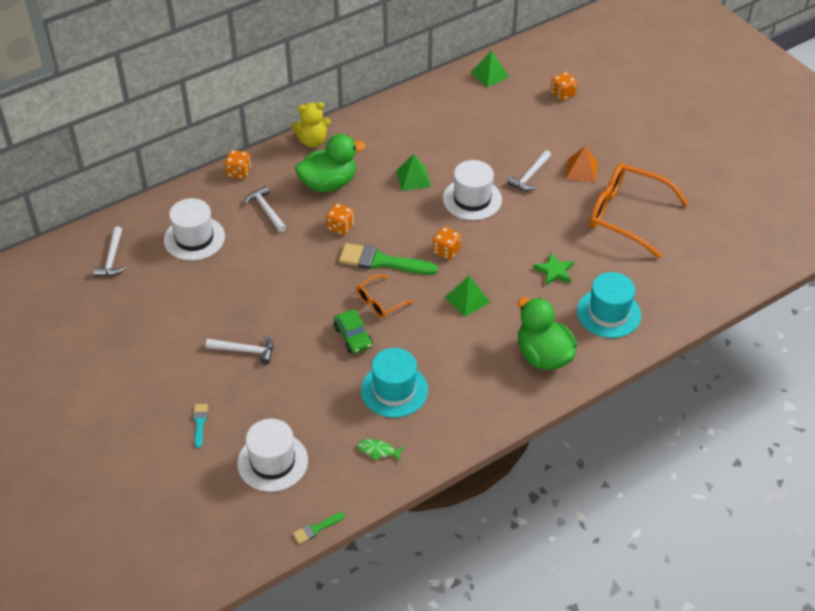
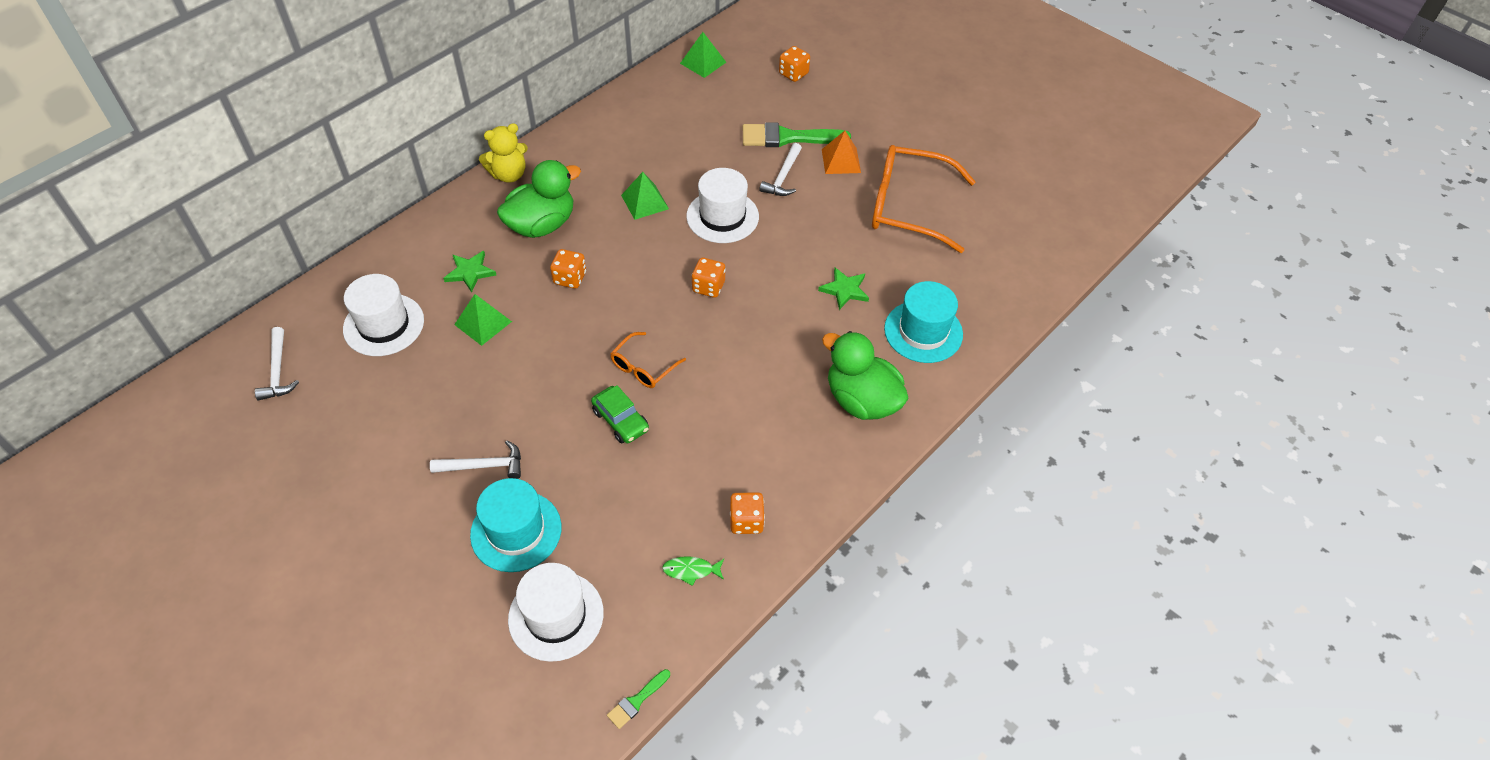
camera: 15 degrees left, 5 degrees up
turquoise brush [193,404,208,448] -> none
orange dice [225,150,251,179] -> orange dice moved to [730,492,765,534]
white hammer [244,186,286,233] -> green star [443,251,496,293]
green brush [339,243,438,275] -> green brush moved to [743,122,851,147]
turquoise hat [361,348,428,418] -> turquoise hat moved to [470,478,562,572]
green pyramid [445,276,490,317] -> green pyramid moved to [454,294,512,346]

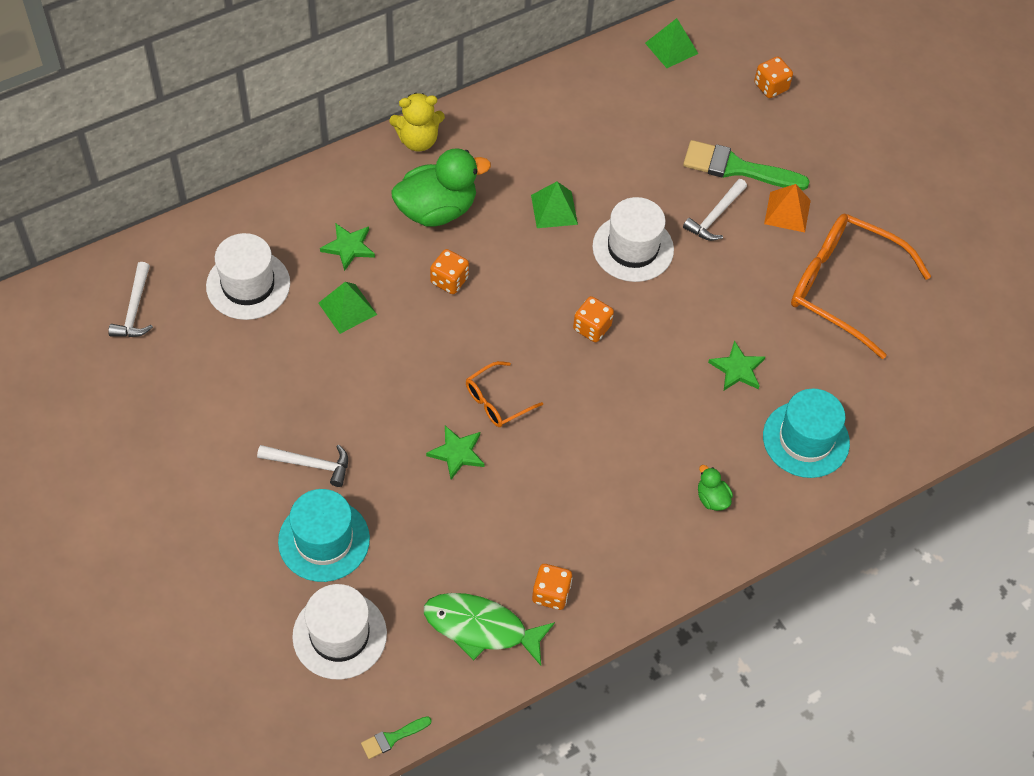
camera: 15 degrees right, 5 degrees up
green car [591,385,649,443] -> green star [426,426,484,480]
green fish [662,556,724,586] -> green fish [424,593,555,666], size x2.07
green duck [822,331,909,420] -> green duck [698,465,733,511], size x0.45

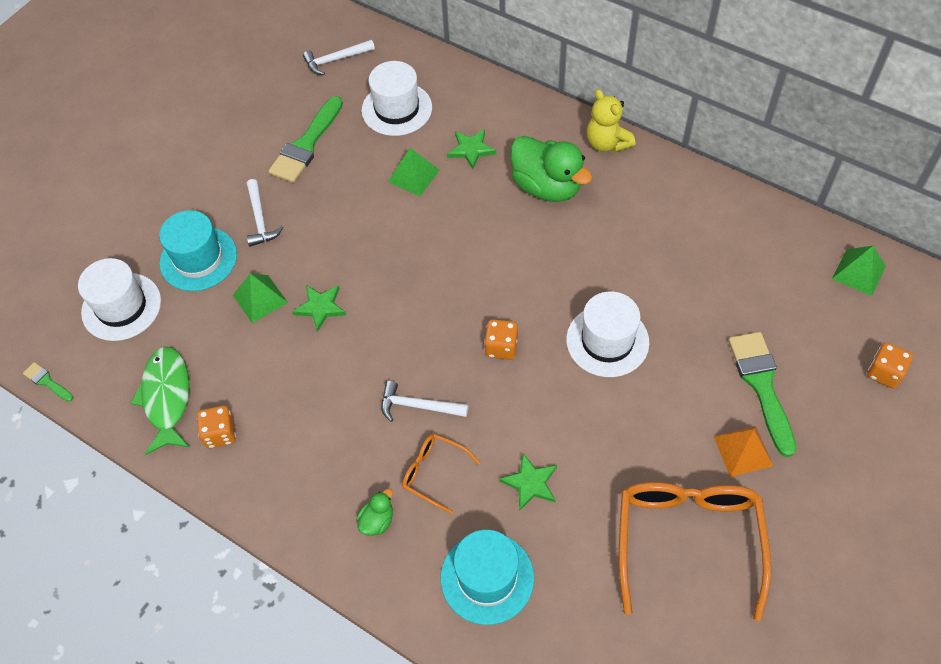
camera: 70 degrees right, 0 degrees up
orange dice [430,249,469,294] -> none
orange glasses [466,361,543,427] -> orange glasses moved to [402,434,480,514]
green pyramid [531,182,578,228] -> green pyramid moved to [233,273,288,323]
white hammer [683,179,747,241] -> white hammer moved to [381,381,469,422]
none -> green brush [268,96,343,183]

